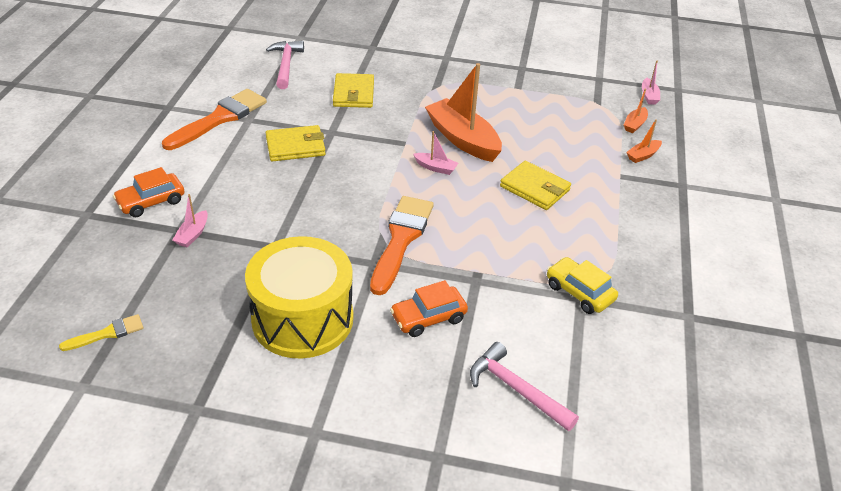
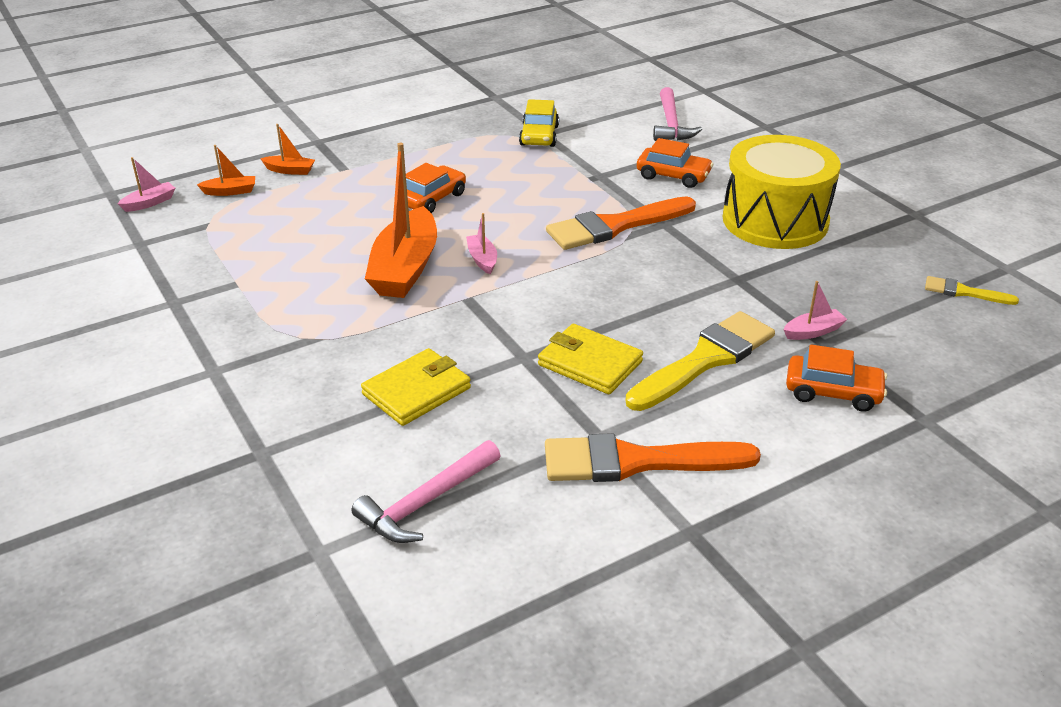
camera: 130 degrees left, 5 degrees down
yellow wallet [500,161,571,210] -> orange car [406,163,466,213]
none -> yellow brush [625,311,775,411]

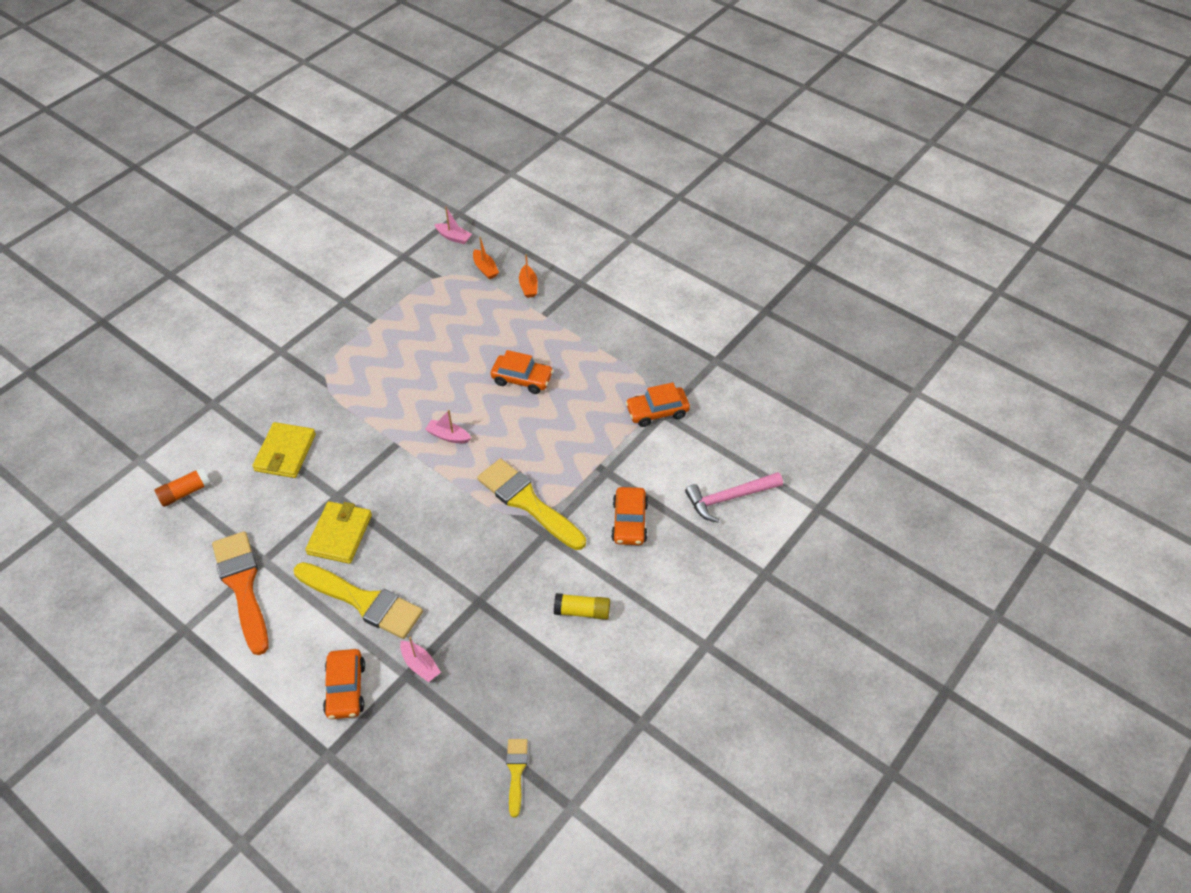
camera: 70 degrees right, 15 degrees up
pink hammer [351,440,501,543] -> orange glue stick [154,467,211,507]
yellow wallet [361,348,471,426] -> yellow wallet turned 75 degrees clockwise [252,422,316,478]
orange boat [365,143,437,298] -> none
pink boat [466,213,497,274] -> pink boat turned 120 degrees counterclockwise [425,410,471,443]
yellow car [519,99,559,147] -> orange car [625,382,690,427]
orange brush [546,196,696,250] -> yellow brush [477,458,586,550]
yellow drum [722,135,841,249] -> yellow glue stick [554,593,610,620]

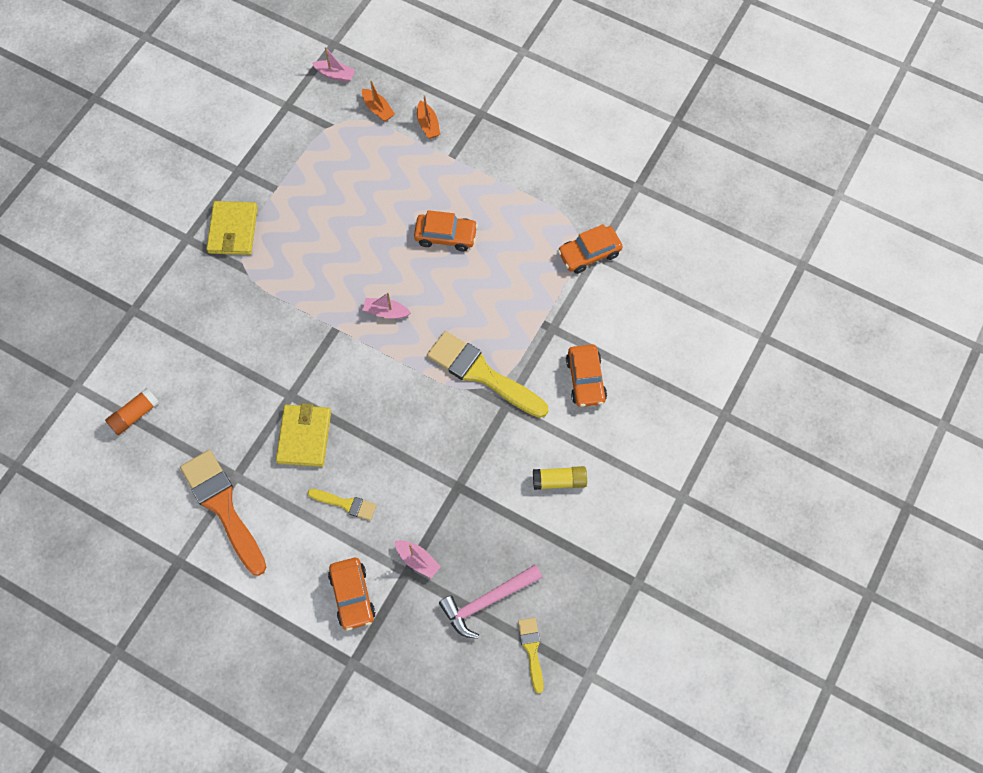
camera: 10 degrees left, 15 degrees up
yellow wallet [252,422,316,478] -> yellow wallet moved to [206,201,258,255]
yellow brush [294,562,423,639] -> yellow brush [308,489,376,521], size x0.50
pink hammer [685,472,783,523] -> pink hammer moved to [439,565,542,639]

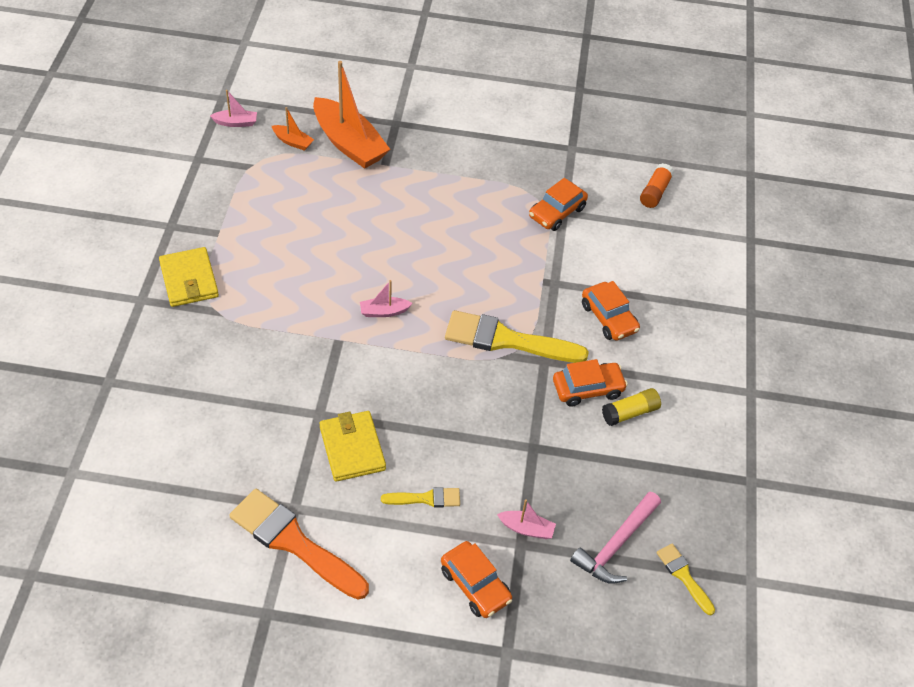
camera: 25 degrees left, 15 degrees down
orange glue stick [105,388,159,435] -> orange glue stick moved to [640,163,674,208]
orange car [414,210,478,251] -> orange car moved to [553,359,628,407]
orange boat [417,95,440,139] -> orange boat [313,61,390,169], size x2.24

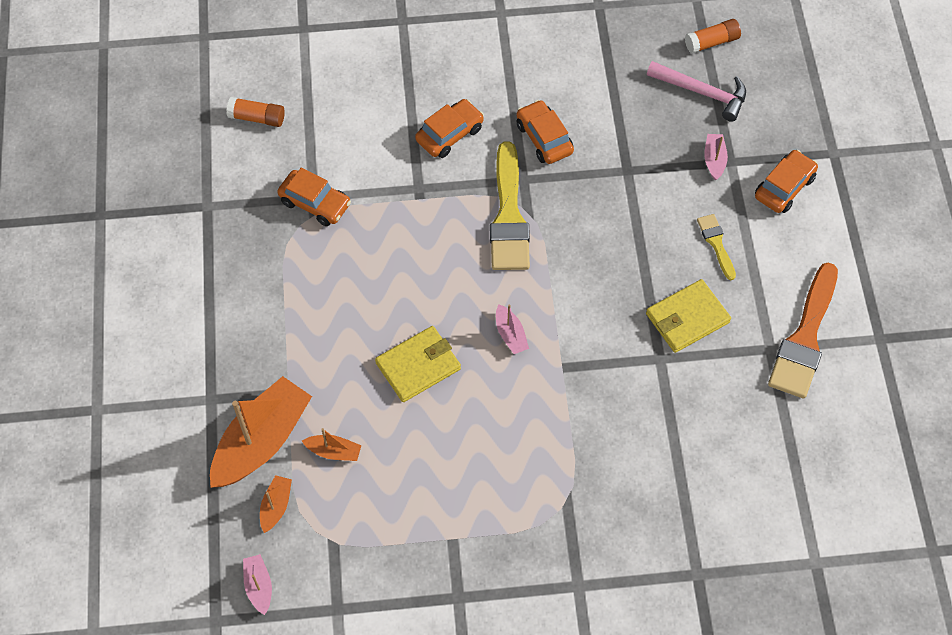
camera: 100 degrees left, 10 degrees up
yellow wallet [159,247,219,307] -> yellow wallet moved to [375,326,461,402]
yellow glue stick [602,388,661,426] -> none
yellow brush [656,543,715,615] -> orange glue stick [685,19,741,54]
none -> orange boat [302,428,361,461]

